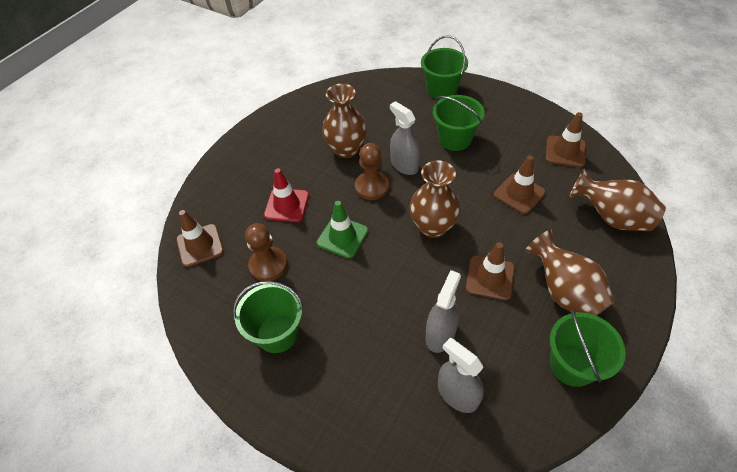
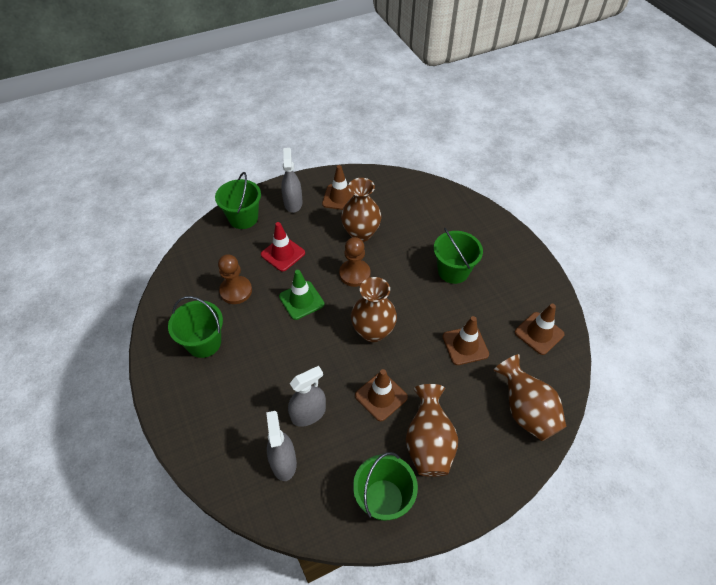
camera: 30 degrees right, 0 degrees up
brown traffic cone [176,210,224,267] -> brown traffic cone moved to [322,165,354,210]
grey spray bottle [390,101,420,175] -> grey spray bottle moved to [281,148,303,213]
green bucket [421,36,468,100] -> green bucket moved to [215,172,261,229]

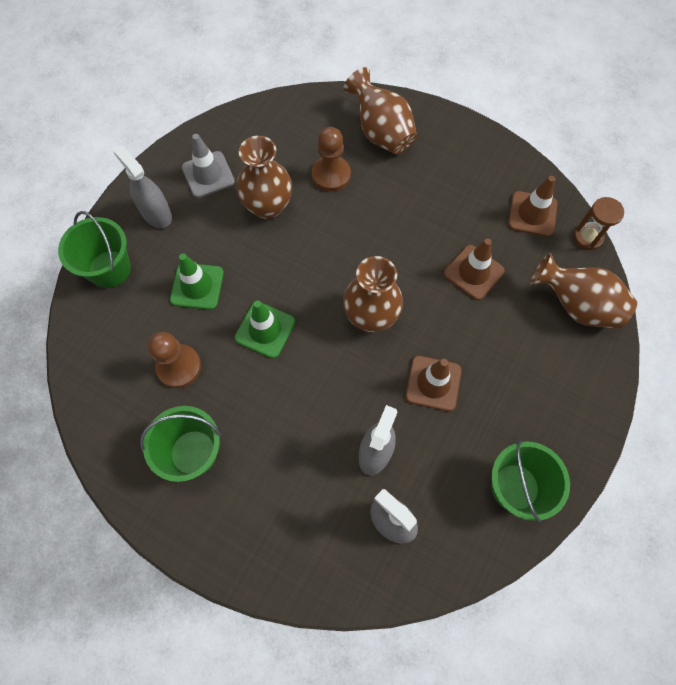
camera: 35 degrees left, 15 degrees up
red traffic cone [261,222,305,272] -> green traffic cone [170,253,224,310]
brown traffic cone [322,165,354,210] -> grey traffic cone [182,134,235,198]
brown pawn [339,237,370,287] -> brown pawn moved to [312,127,351,192]
brown vase [405,384,458,477] -> brown vase moved to [343,67,417,154]
green bucket [434,228,483,284] -> none
none -> brown hourglass [574,197,624,250]

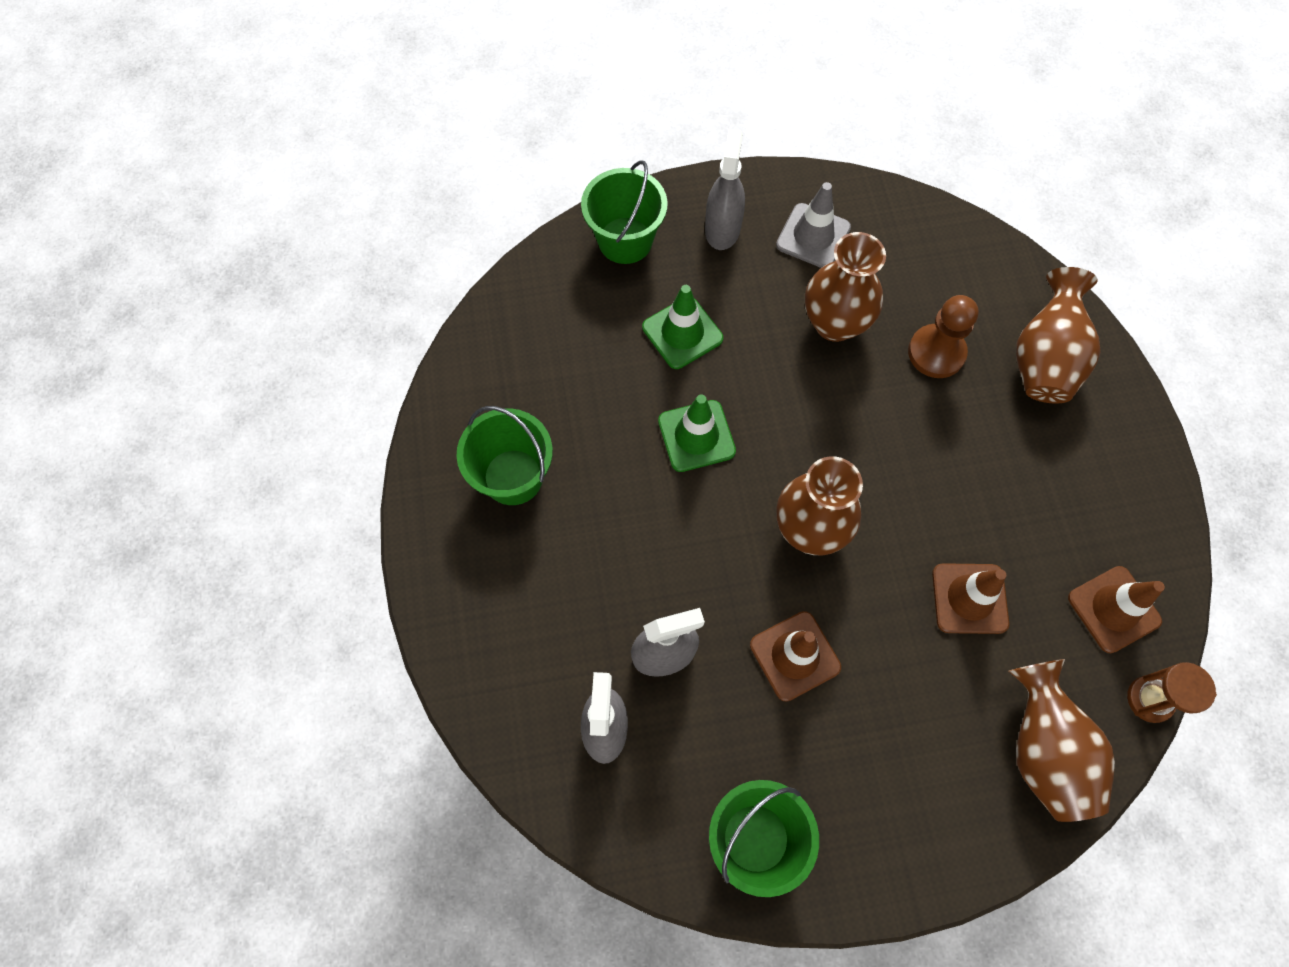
camera: 50 degrees right, 0 degrees up
brown pawn [148,332,201,388] -> none

